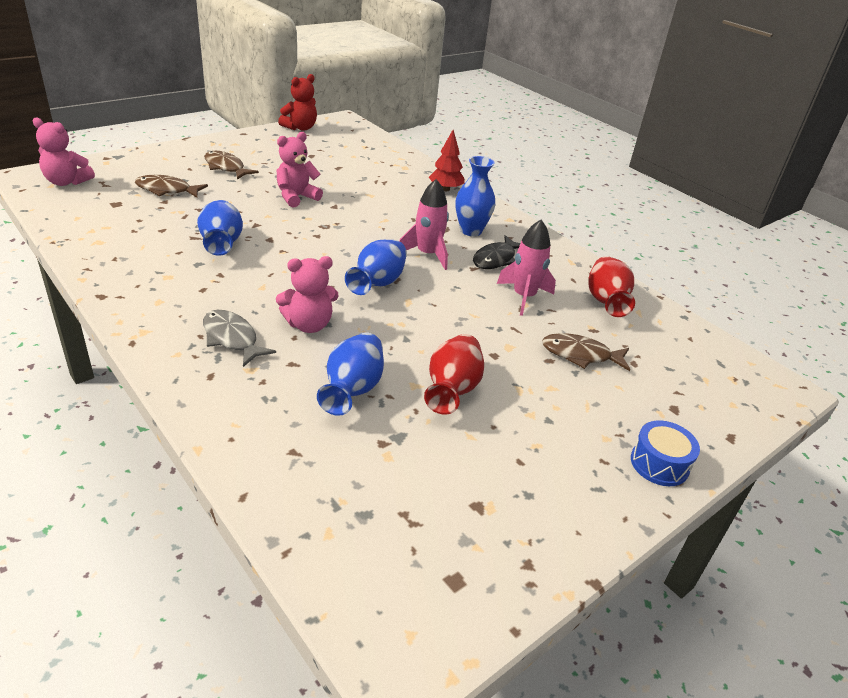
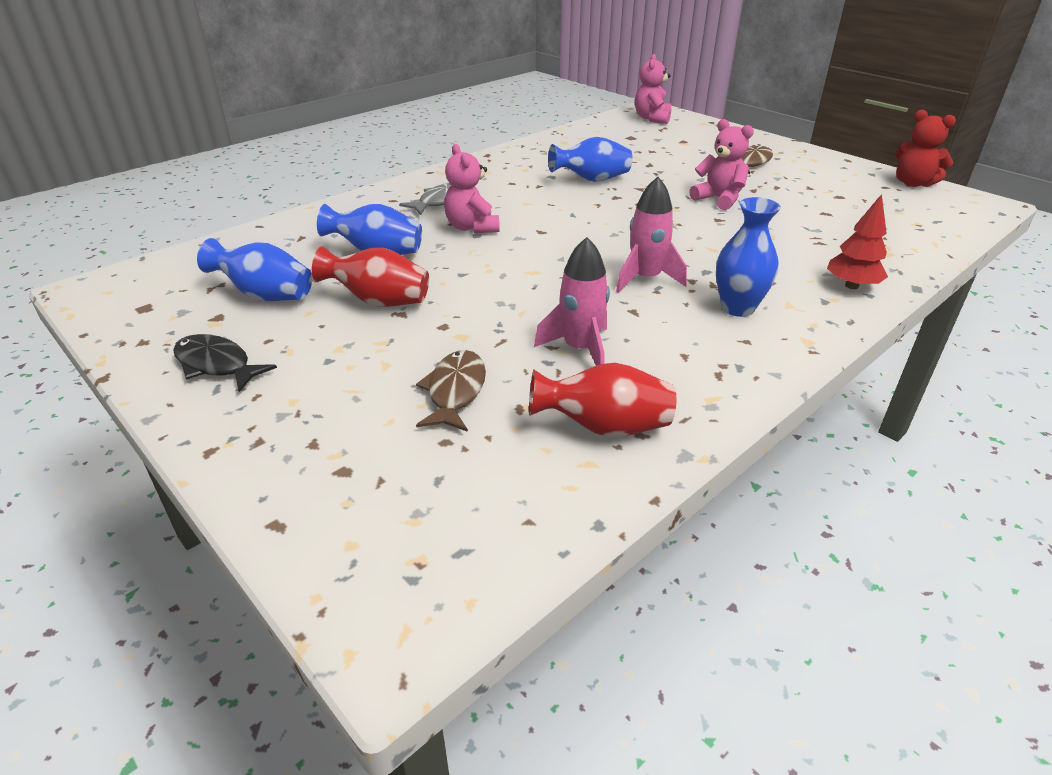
camera: 90 degrees right, 0 degrees up
brown fish [135,175,208,198] -> none
blue vase [345,240,407,295] -> blue vase moved to [197,238,312,301]
black fish [473,235,520,269] -> black fish moved to [173,334,277,392]
blue drum [631,420,700,486] -> none

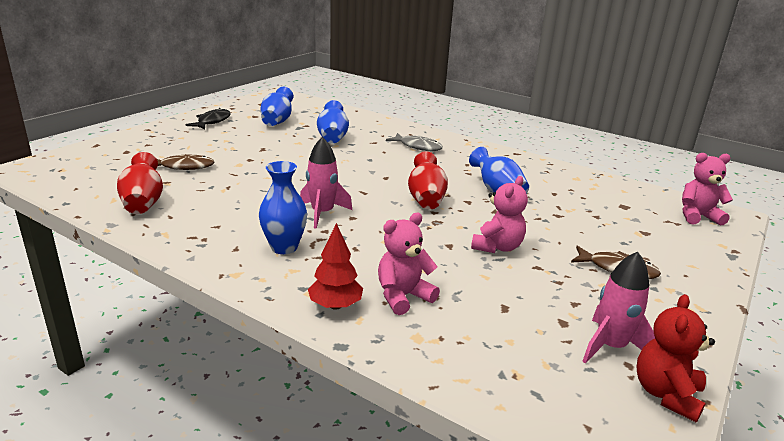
camera: 75 degrees right, 10 degrees down
red vase [312,246,429,307] -> red vase moved to [408,151,448,210]
pink teddy bear [444,144,500,234] -> pink teddy bear moved to [378,213,440,315]
pink rocket [534,237,610,366] -> pink rocket moved to [582,252,655,364]

